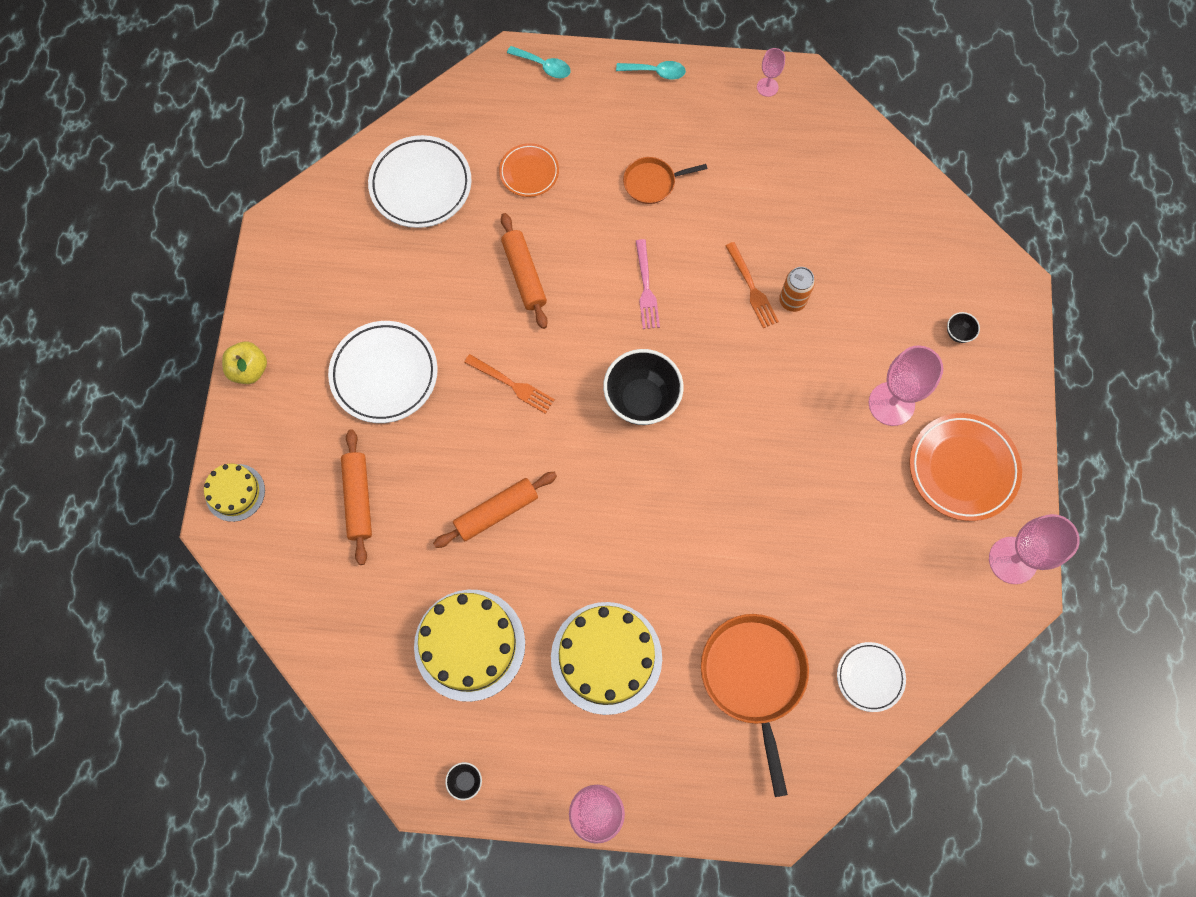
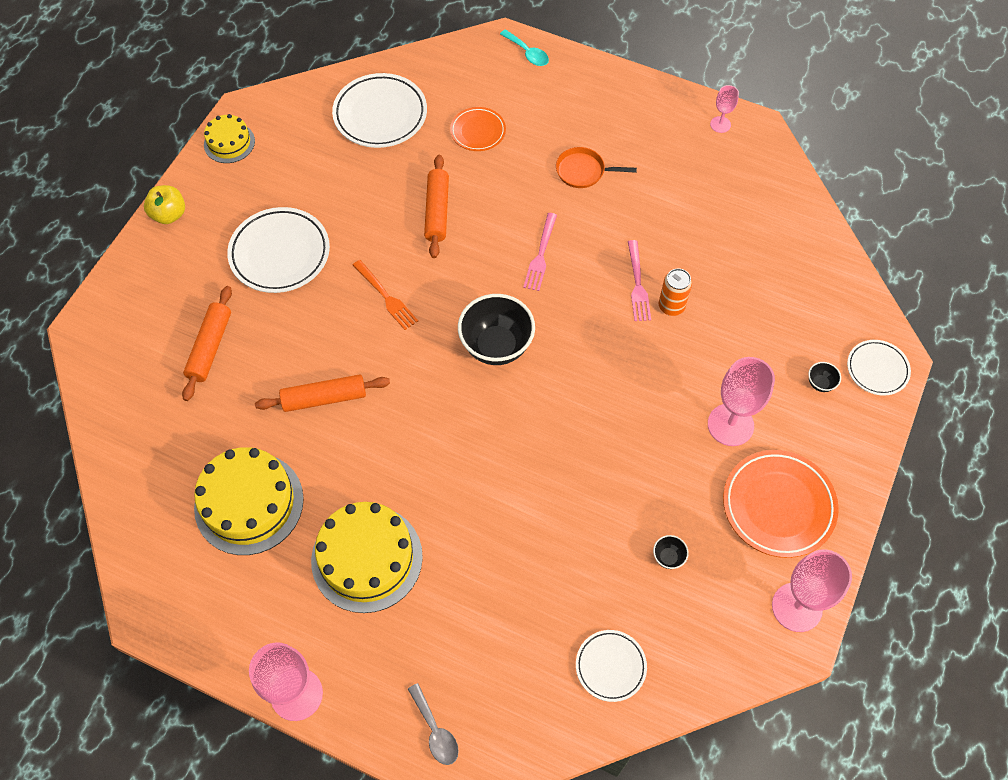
camera: 20 degrees right, 10 degrees down
yellow cake [204,464,265,522] -> yellow cake moved to [204,114,255,163]
black bowl [445,762,482,800] -> black bowl moved to [653,535,689,569]
turquoise spoon [616,61,686,79] -> none
orange pan [701,614,809,797] -> none
orange fork [726,242,779,328] -> pink fork [628,240,651,321]
none -> grey spoon [408,683,459,765]
none -> white plate [847,340,911,395]

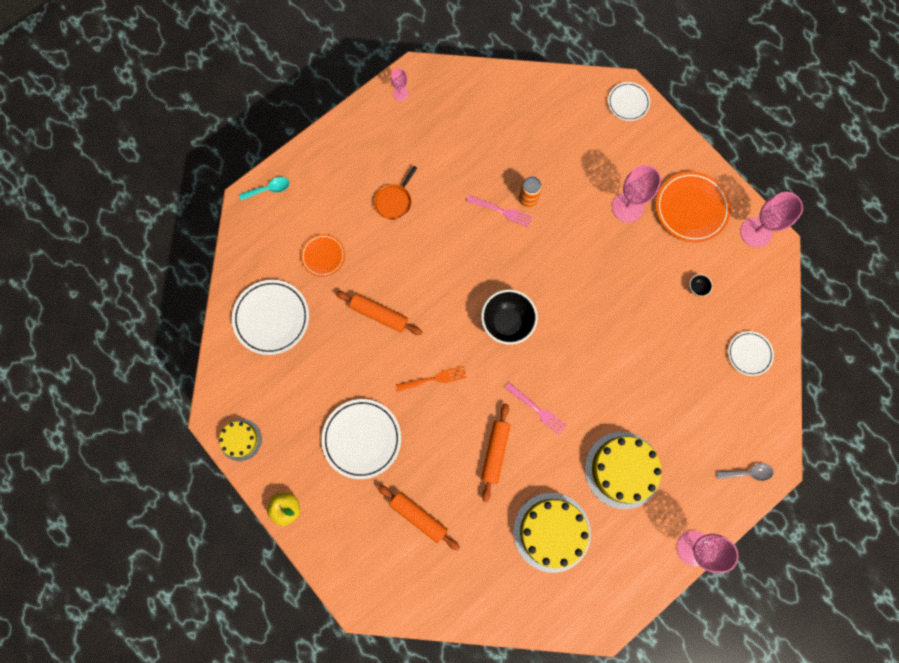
camera: 65 degrees left, 15 degrees up
pink fork [523,213,557,291] -> pink fork moved to [505,382,567,435]
black bowl [808,362,841,392] -> none

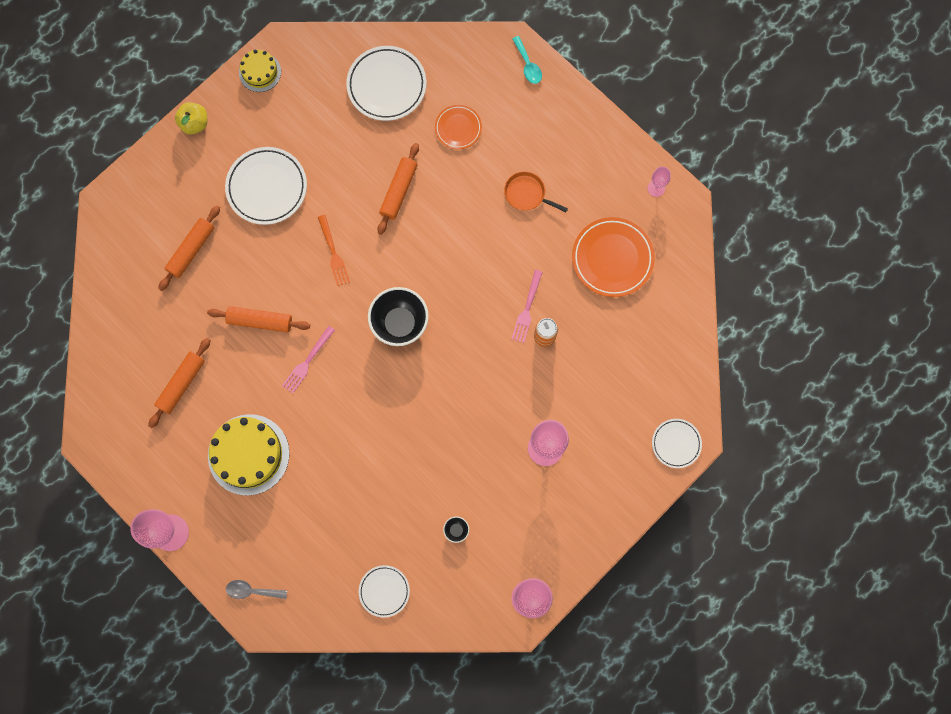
camera: 85 degrees right, 0 degrees up
yellow cake [513,493,591,573] -> orange rolling pin [148,338,210,428]
orange plate [656,171,731,242] -> orange plate moved to [572,217,655,297]
grey spoon [717,463,774,481] -> grey spoon turned 105 degrees clockwise [226,580,287,599]

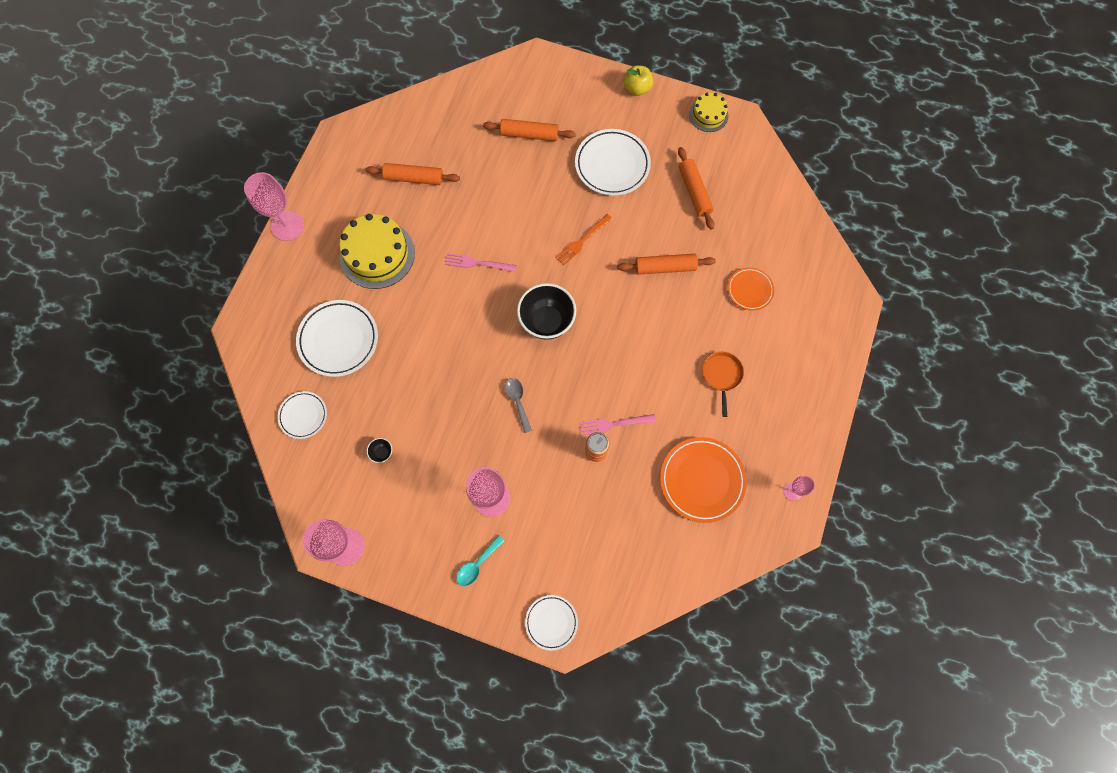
camera: 65 degrees right, 5 degrees down
orange rolling pin [207,306,310,332] -> orange rolling pin moved to [678,147,715,230]
grey spoon [226,580,287,599] -> grey spoon moved to [505,378,532,433]
white plate [346,46,426,121] -> white plate moved to [296,300,378,377]
turquoise spoon [512,36,542,84] -> turquoise spoon moved to [456,535,505,586]

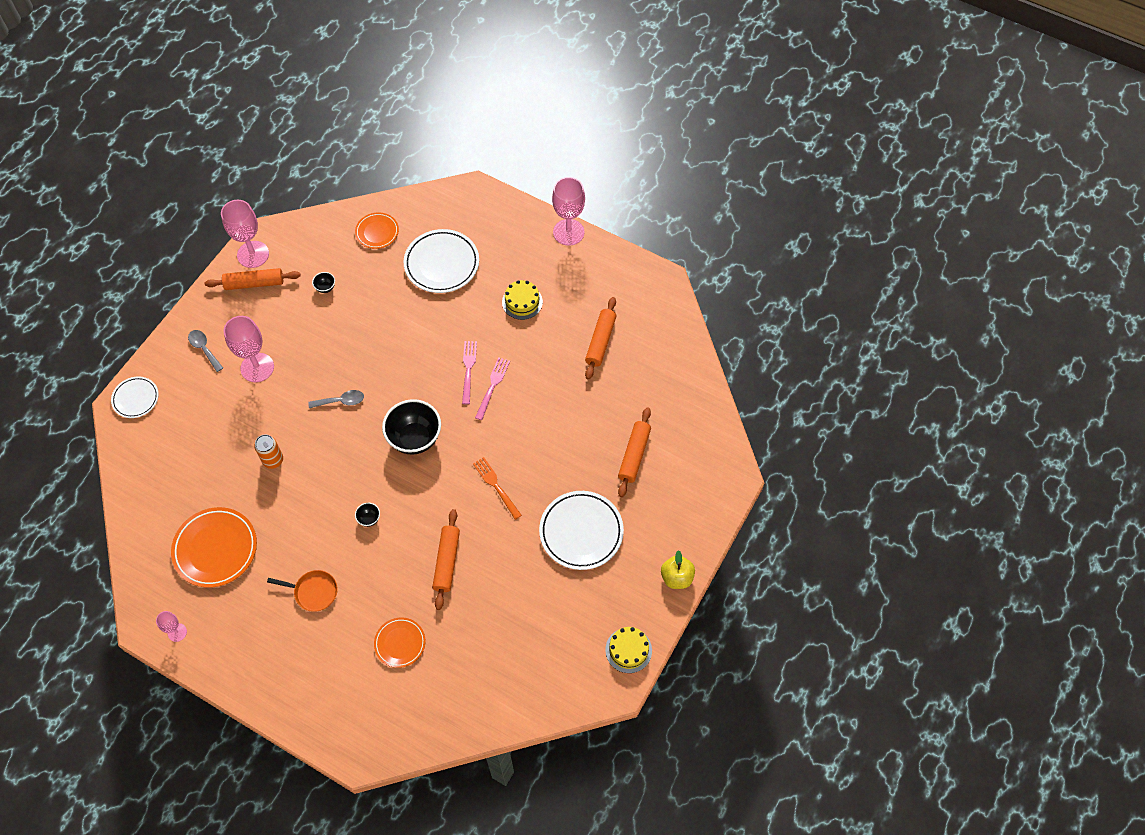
camera: 100 degrees right, 10 degrees down
white plate [278,391,327,439] -> orange plate [355,212,399,249]
yellow cake [339,214,415,289] -> yellow cake [502,280,543,320], size x0.56
turquoise spoon [456,535,505,586] -> grey spoon [188,330,223,372]
pink fork [579,414,656,436] -> pink fork moved to [462,341,477,404]
orange rolling pin [678,147,715,230] -> orange rolling pin moved to [205,268,301,290]
none -> black bowl [355,503,380,527]

